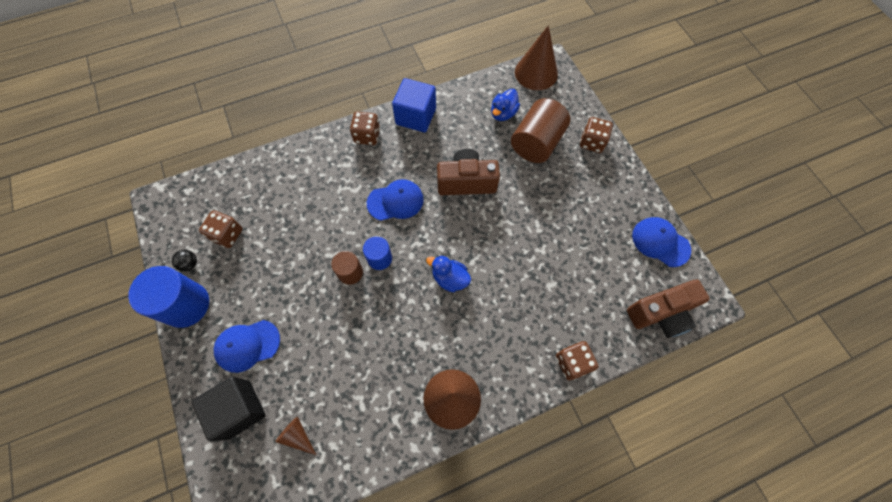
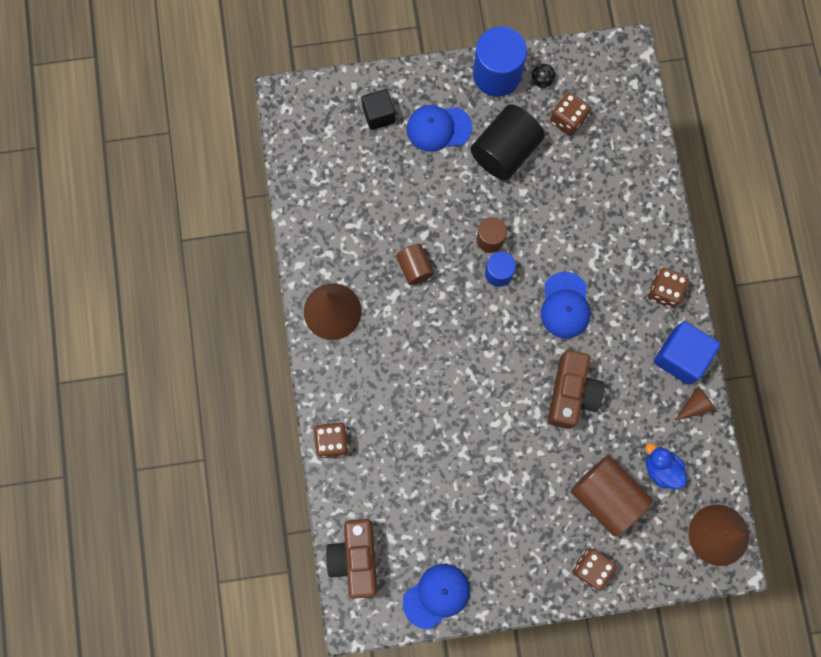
camera: 105 degrees right, 10 degrees up
black cube [192,377,266,441] -> black cube [361,89,396,130], size x0.66
blue cap [214,320,280,373] -> blue cap turned 90 degrees counterclockwise [407,105,472,152]
brown cone [275,417,316,455] -> brown cone moved to [674,386,716,421]
blue duck [426,255,471,292] -> none
none -> brown cylinder [396,244,434,285]
none -> black cylinder [470,104,545,181]

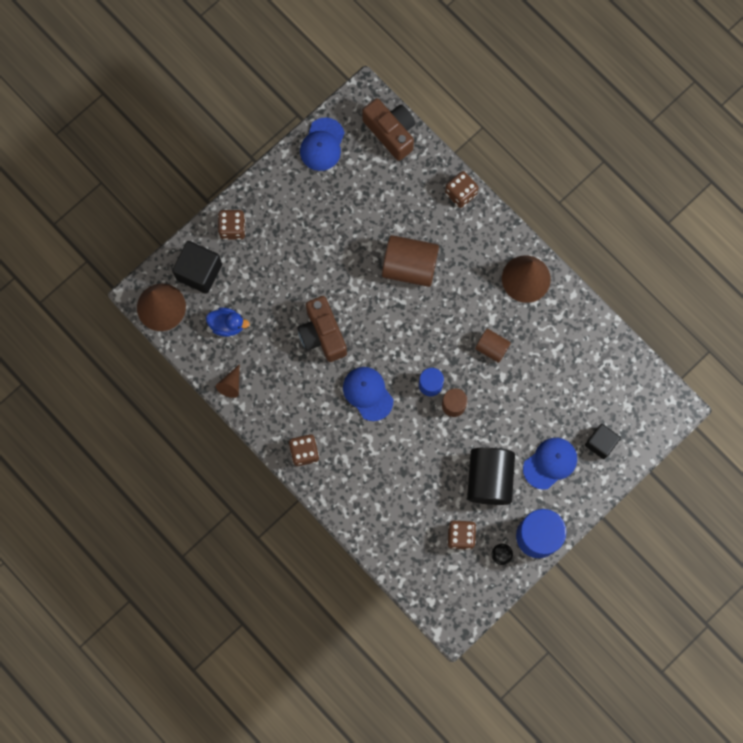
camera: 145 degrees right, 0 degrees up
brown cylinder [571,455,653,537] -> brown cylinder moved to [382,235,439,287]
blue cube [654,321,721,385] -> none
none -> black cube [172,241,222,294]

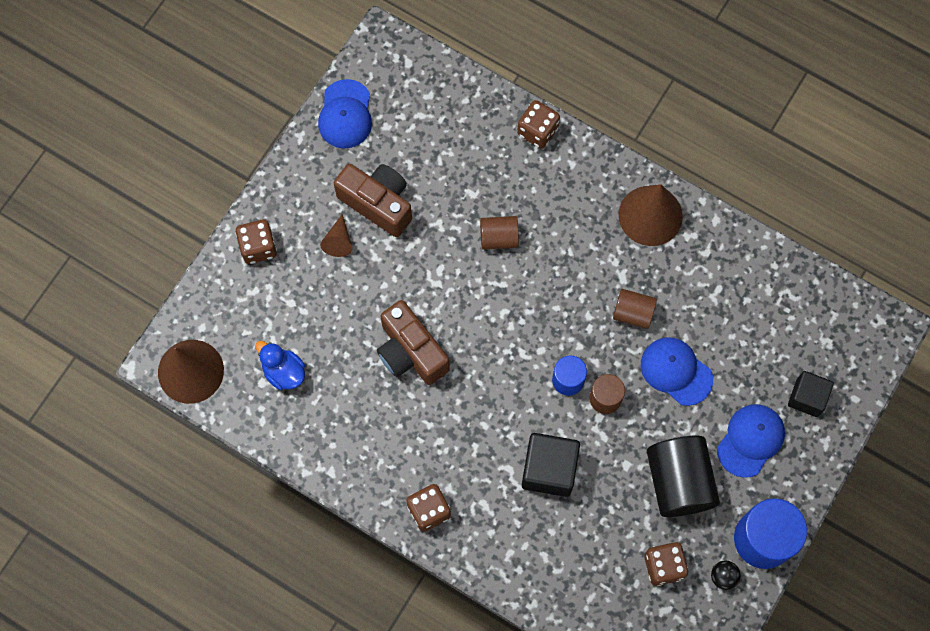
camera: 15 degrees left, 5 degrees down
black cube [172,241,222,294] -> black cube moved to [522,433,580,497]
blue duck [206,307,250,337] -> blue duck turned 135 degrees counterclockwise [255,341,305,390]
brown cone [216,364,240,398] -> brown cone moved to [320,214,352,257]
blue cap [343,367,393,421] -> blue cap moved to [641,337,713,406]
brown camera [362,98,416,161] -> brown camera moved to [334,164,412,237]
brown cylinder [382,235,439,287] -> brown cylinder [480,216,519,250], size x0.56

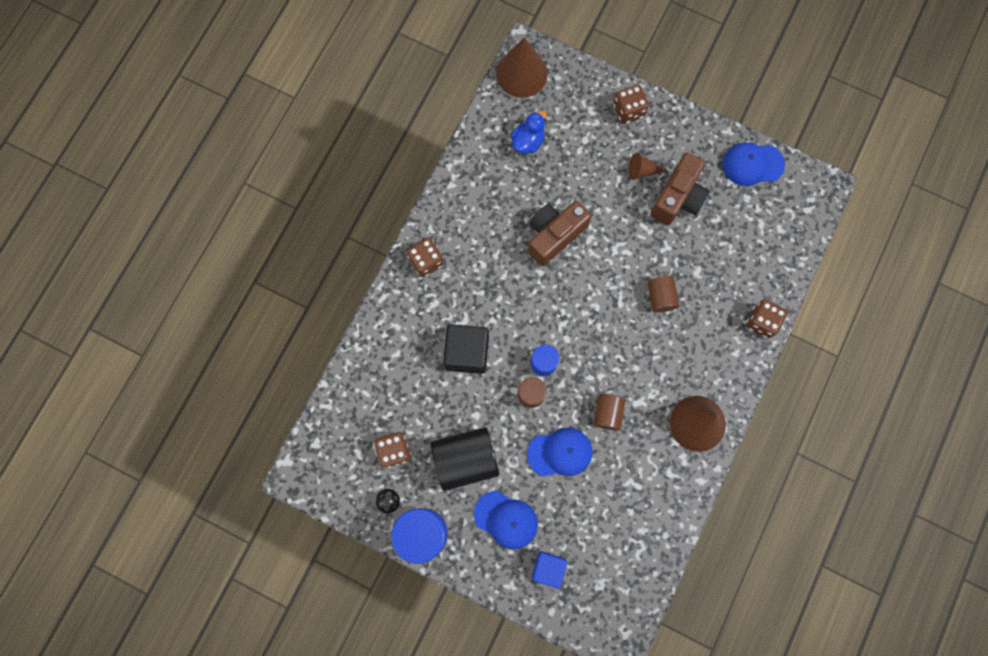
camera: 85 degrees right, 5 degrees up
blue cap [641,337,713,406] -> blue cap turned 45 degrees clockwise [527,428,593,477]
black cube [788,371,834,417] -> blue cube [532,551,568,589]

